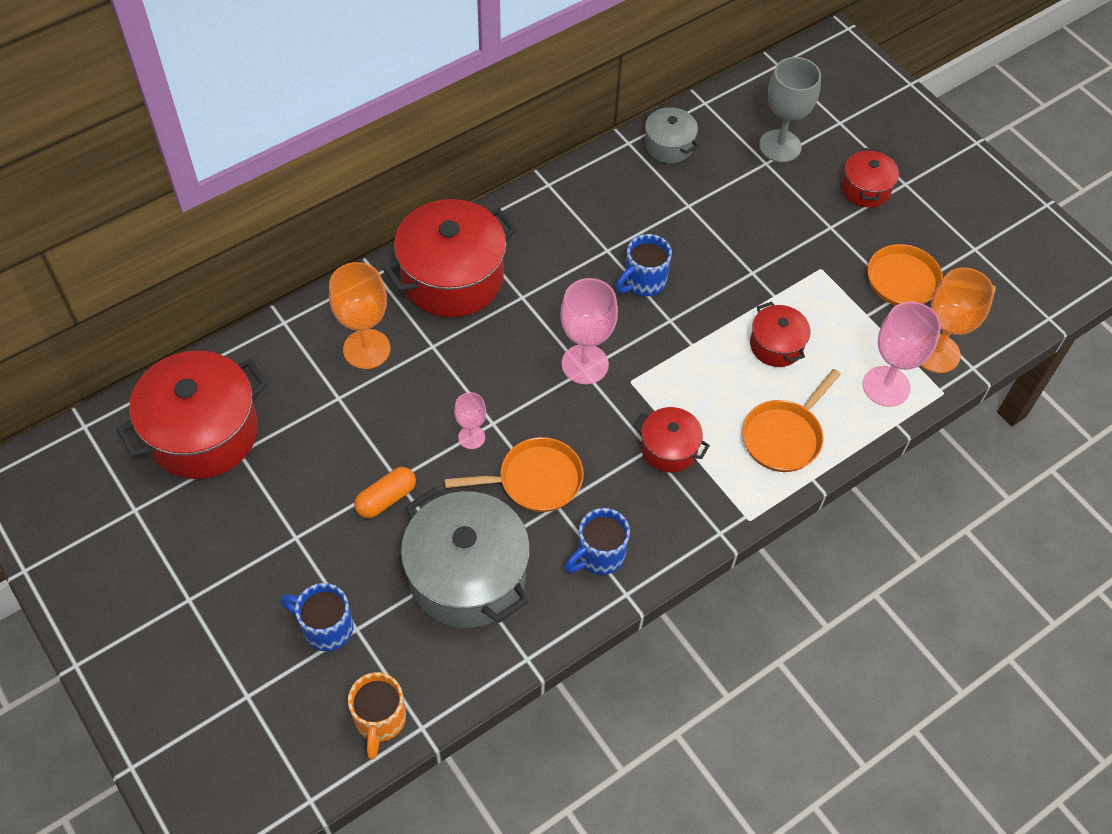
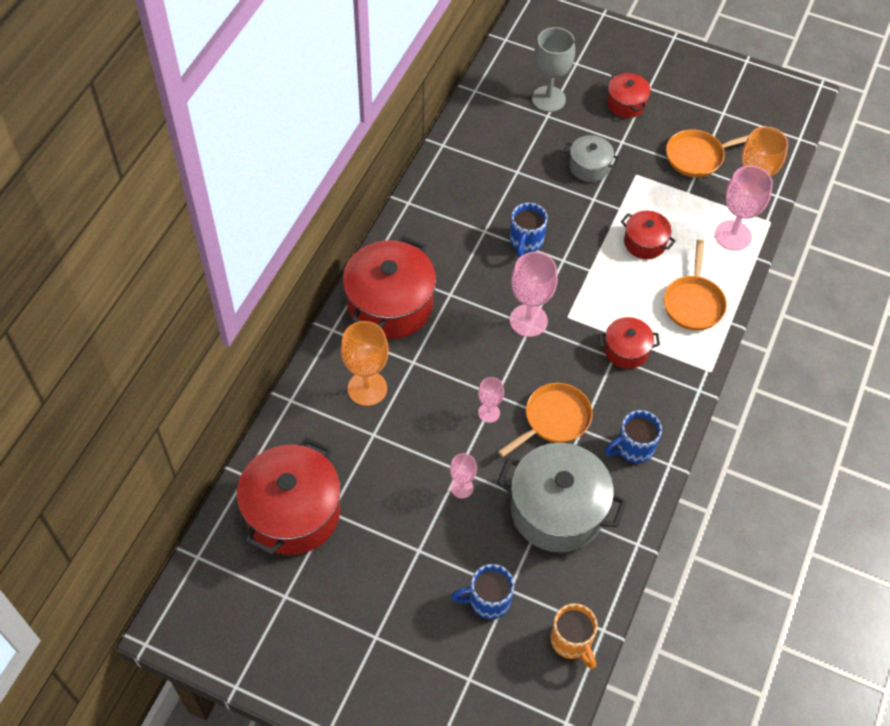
camera: 30 degrees left, 0 degrees up
orange capsule [354,467,416,518] -> pink goblet [450,453,477,499]
blue mug [565,508,630,575] -> blue mug turned 45 degrees clockwise [605,410,662,463]
grey pot [644,107,699,163] -> grey pot moved to [564,135,620,182]

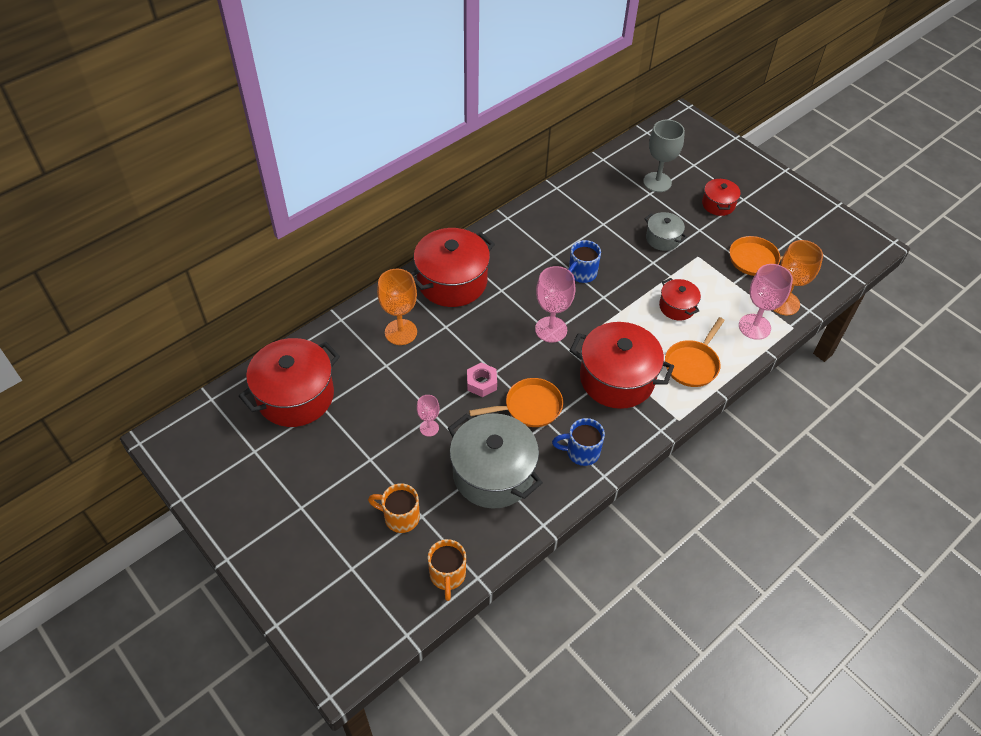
camera: 25 degrees right, 5 degrees down
blue mug [451,564,514,619] -> orange mug [368,483,420,533]
pink goblet [478,377,504,423] -> pink nut [467,362,497,397]
red pot [599,317,660,369] -> red pot [570,322,674,409], size x1.94

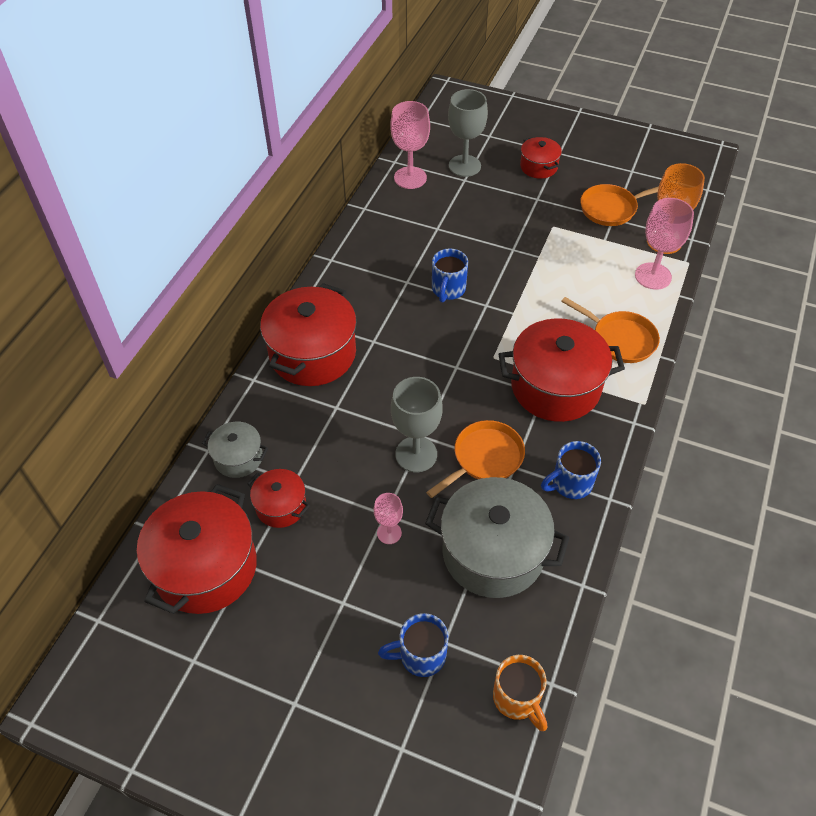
camera: 25 degrees left, 0 degrees up
orange mug [368,483,420,533] -> blue mug [378,613,449,677]
orange goblet [377,269,417,345] -> none
pink nut [467,362,497,397] -> grey goblet [391,377,443,472]
pink goblet [535,266,575,343] -> pink goblet moved to [390,101,430,189]
grey pot [644,212,687,251] -> grey pot moved to [202,422,268,478]
red pot [659,278,701,321] -> red pot moved to [247,469,310,528]
orange pan [665,317,725,387] -> orange pan turned 60 degrees counterclockwise [561,297,660,363]

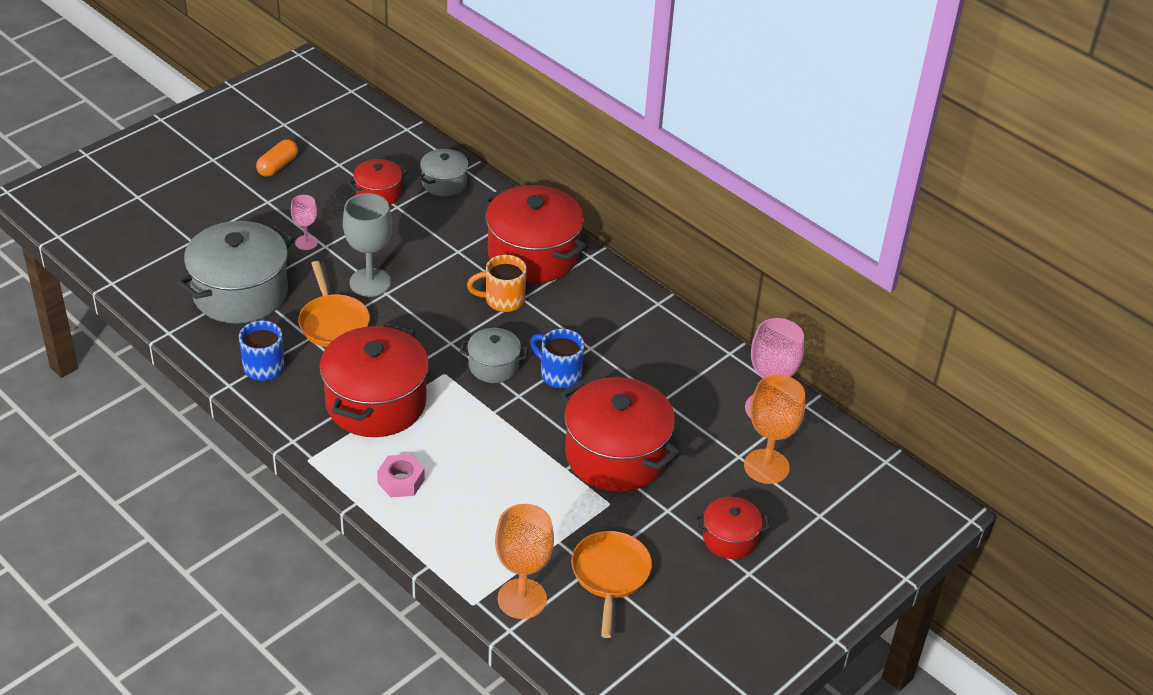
camera: 110 degrees right, 10 degrees down
red pot [137,484,257,614] -> red pot moved to [560,377,680,492]
blue mug [378,613,449,677] -> none
grey goblet [448,89,488,177] -> orange goblet [744,374,805,484]
orange mug [493,655,547,731] -> orange mug moved to [467,255,527,312]
orange pan [561,297,660,363] -> pink nut [377,454,425,497]
pink goblet [635,198,694,290] -> none
none -> orange capsule [256,139,298,177]
none -> grey pot [460,328,528,383]

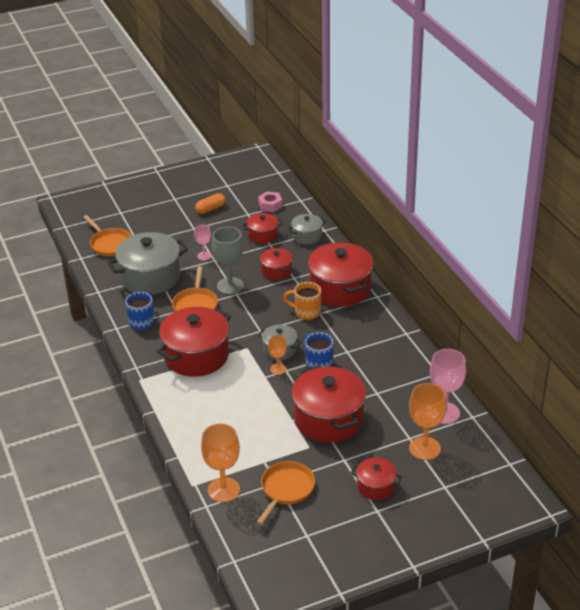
camera: 25 degrees right, 5 degrees down
pink nut [377,454,425,497] -> pink nut moved to [258,191,283,212]
none -> orange pan [83,215,132,256]
none -> red pot [260,248,293,280]
none -> orange goblet [268,335,287,375]

